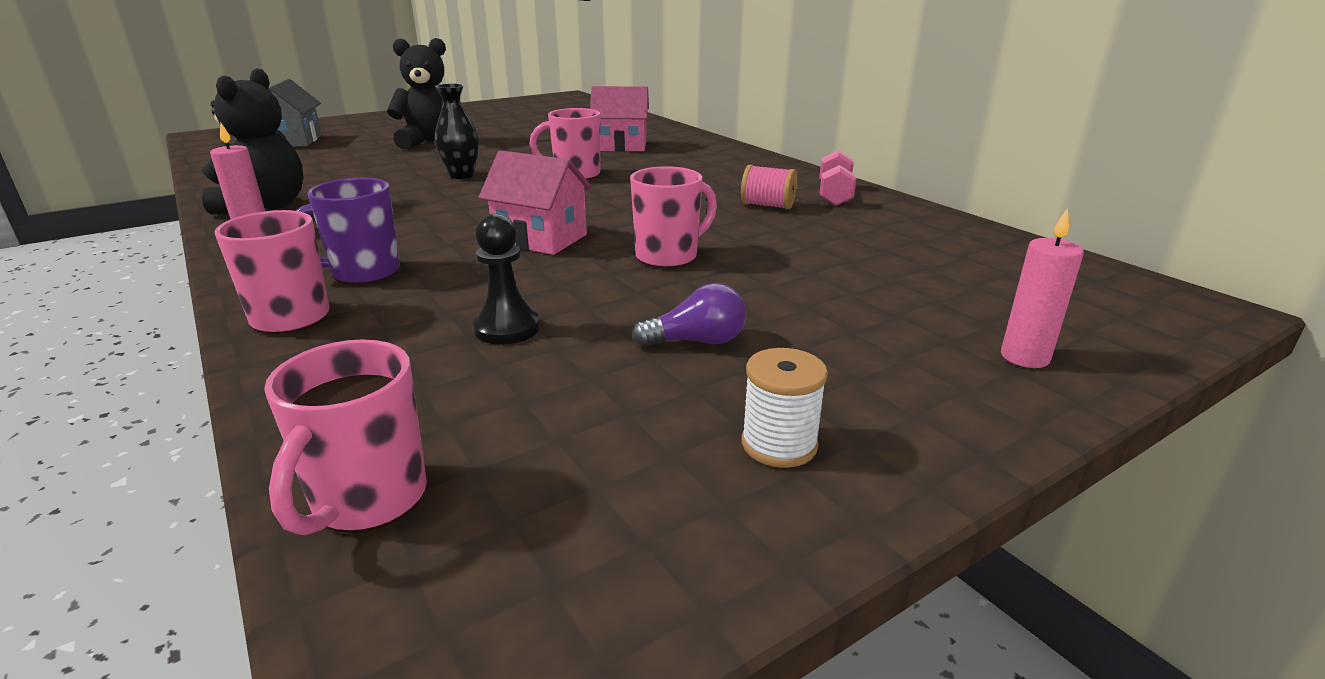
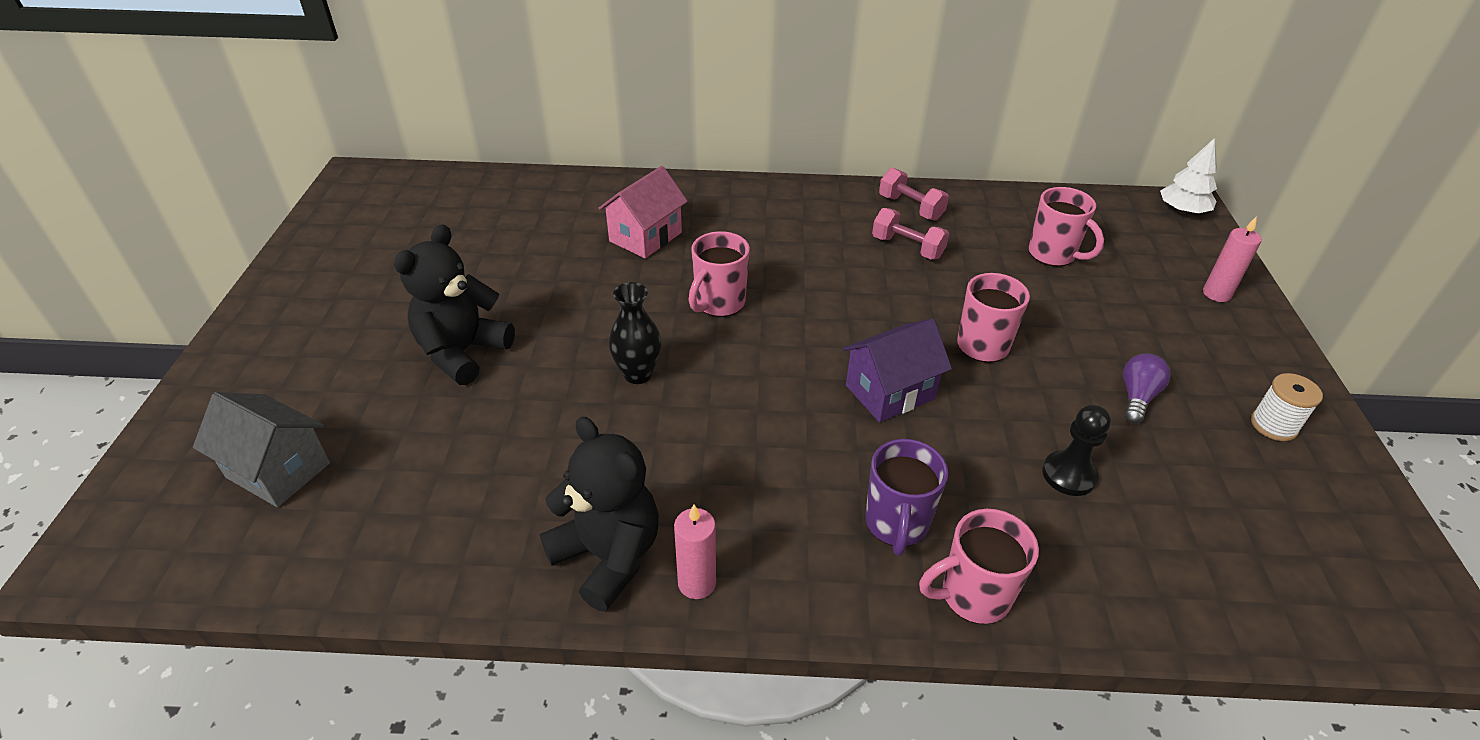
camera: 55 degrees left, 15 degrees up
pink mug [264,340,427,535] -> pink mug moved to [1029,187,1104,267]
pink house [479,150,592,255] -> purple house [842,319,952,422]
pink spool [741,165,797,210] -> pink dumbbell [872,208,949,259]
none -> white tree [1160,138,1217,214]

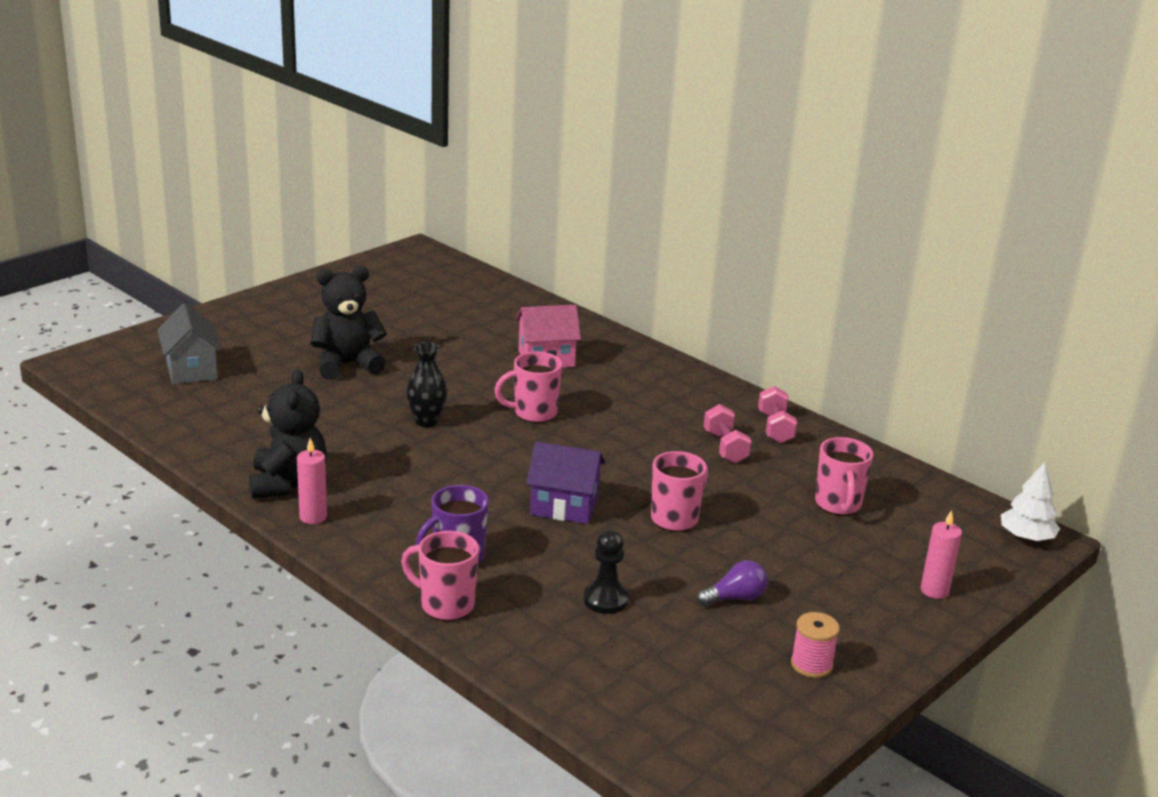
camera: 40 degrees right, 15 degrees down
white spool [1251,373,1323,441] -> pink spool [791,612,840,678]

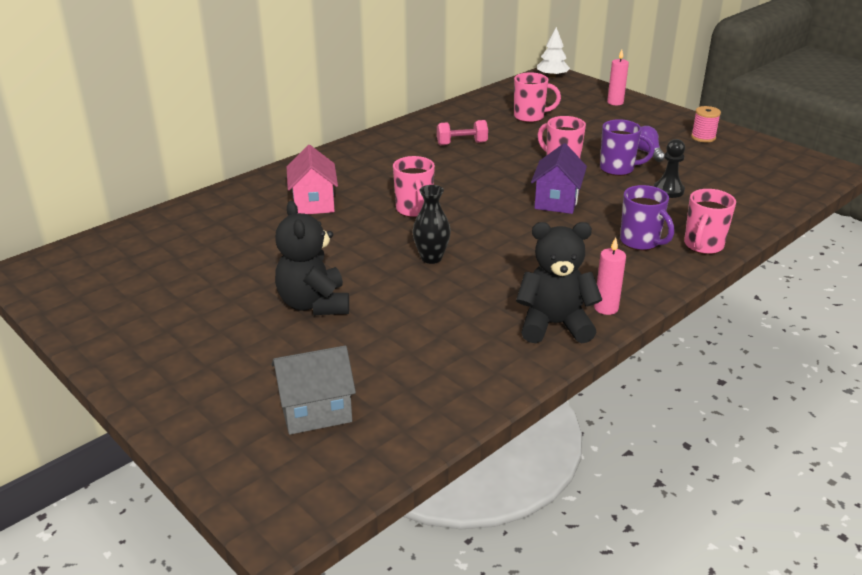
camera: 85 degrees left, 5 degrees up
pink dumbbell [758,386,797,443] -> none
none -> purple mug [600,119,655,176]

